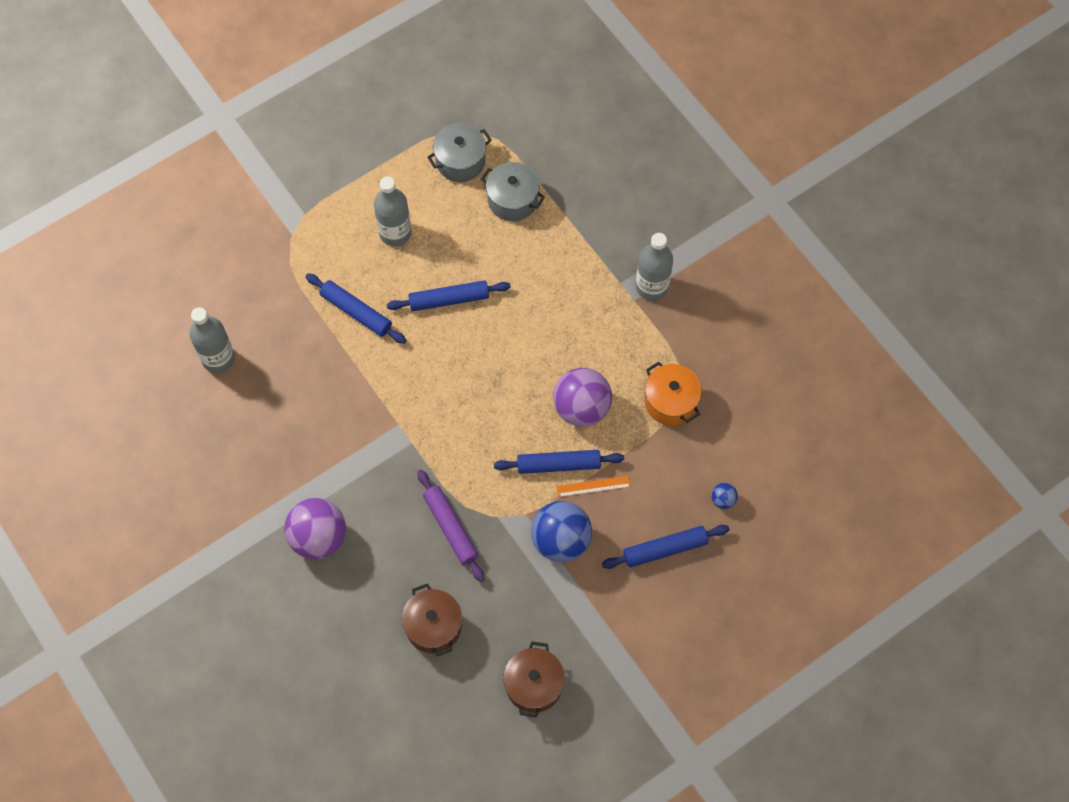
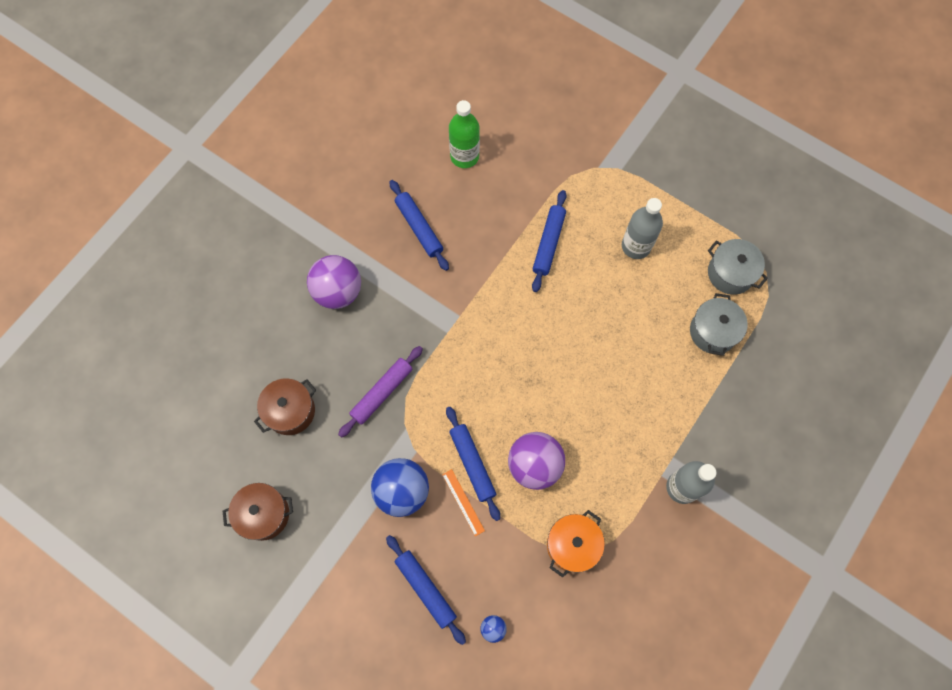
camera: 70 degrees right, 5 degrees up
grey bottle [189,307,235,373] -> green bottle [449,100,480,168]
blue rolling pin [387,280,511,311] -> blue rolling pin moved to [390,180,449,271]

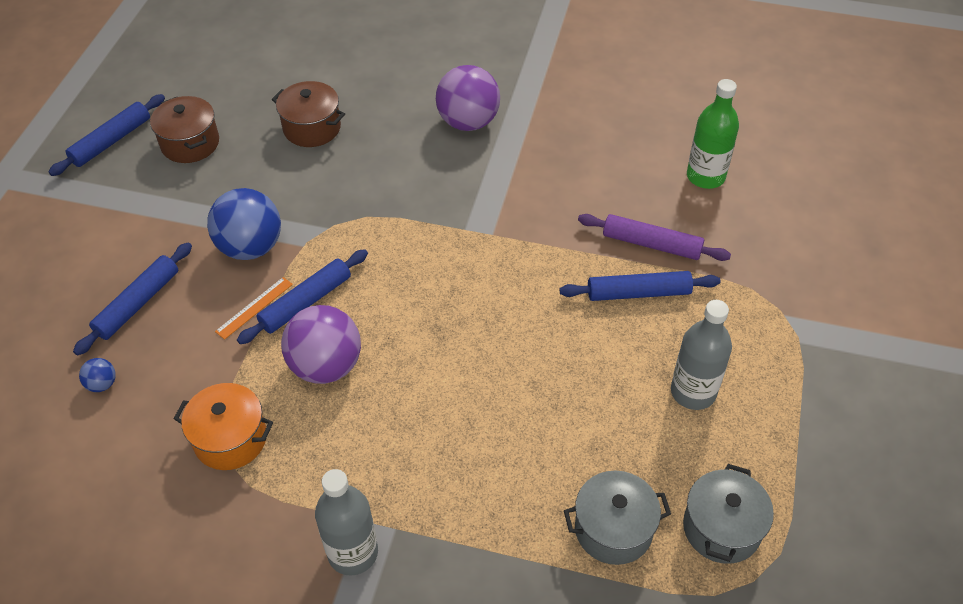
camera: 70 degrees right, 20 degrees down
purple rolling pin [338,346,423,438] -> purple rolling pin moved to [578,214,731,261]
blue rolling pin [390,180,449,271] -> blue rolling pin moved to [49,94,165,176]

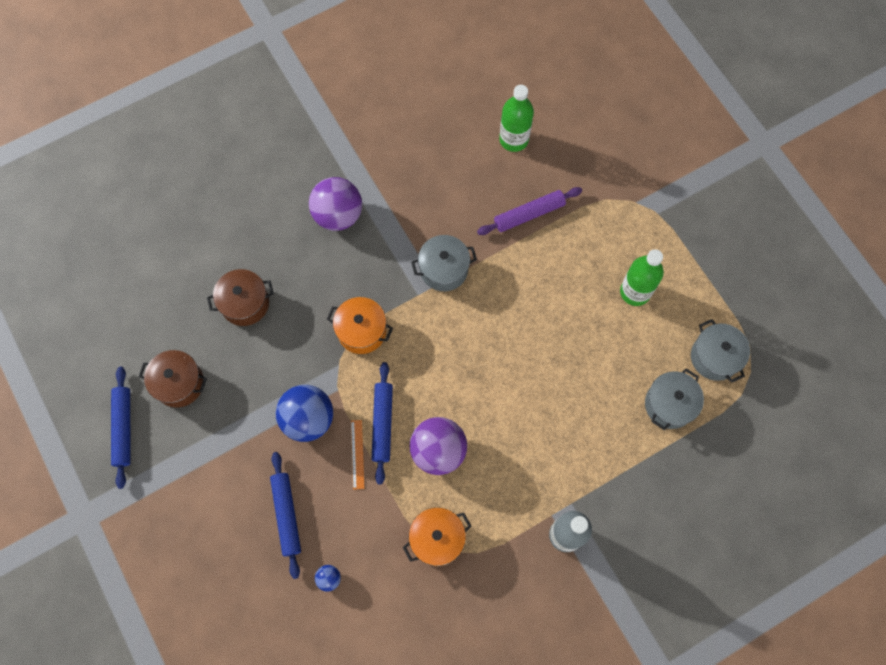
camera: 45 degrees left, 20 degrees up
blue rolling pin [560,271,721,301] -> none
grey bottle [671,300,732,410] -> green bottle [620,249,664,306]
none -> orange pot [327,297,393,354]
none -> grey pot [411,235,477,291]

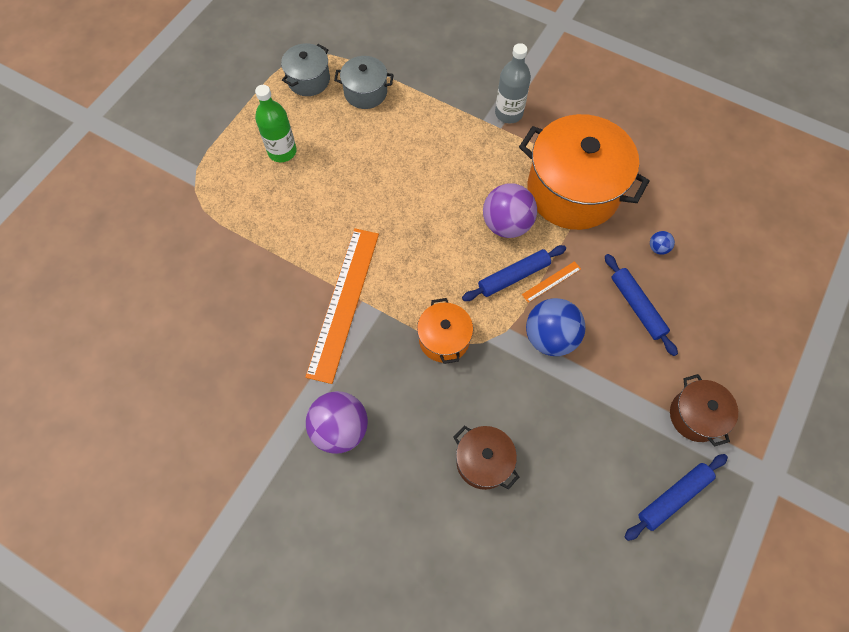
camera: 120 degrees left, 5 degrees down
brown pot [139,350,207,408] -> brown pot moved to [670,374,738,447]
blue rolling pin [270,452,301,579] -> blue rolling pin turned 75 degrees counterclockwise [605,254,678,356]
orange pot [403,508,471,566] -> orange pot [519,114,650,230], size x2.01
grey pot [411,235,477,291] -> orange ruler [305,228,379,384]
purple rolling pin [477,187,582,235] -> none
green bottle [499,85,534,152] -> none

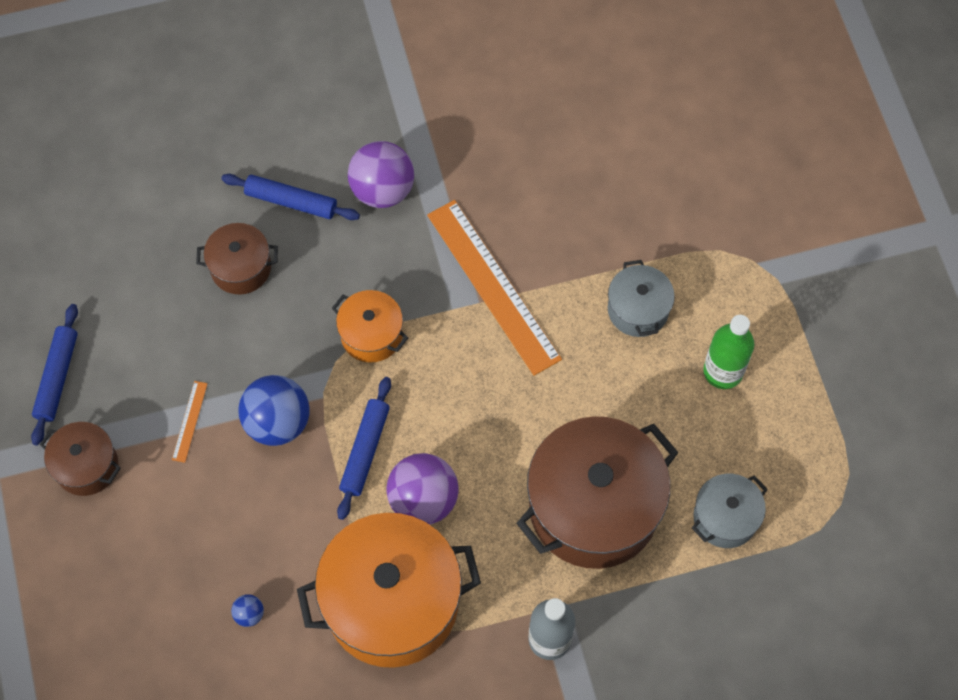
camera: 135 degrees right, 0 degrees up
grey pot [281,43,330,96] -> grey pot moved to [608,260,675,337]
orange ruler [522,261,581,303] -> orange ruler moved to [172,381,208,463]
blue rolling pin [605,254,678,356] -> blue rolling pin moved to [221,174,360,220]
none -> brown pot [516,416,678,569]

